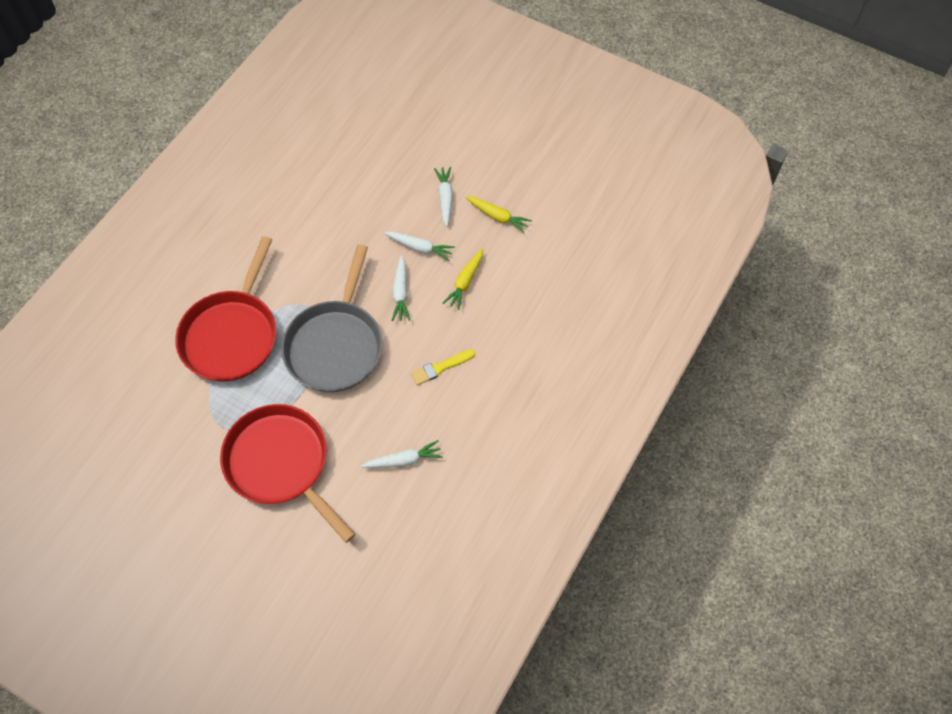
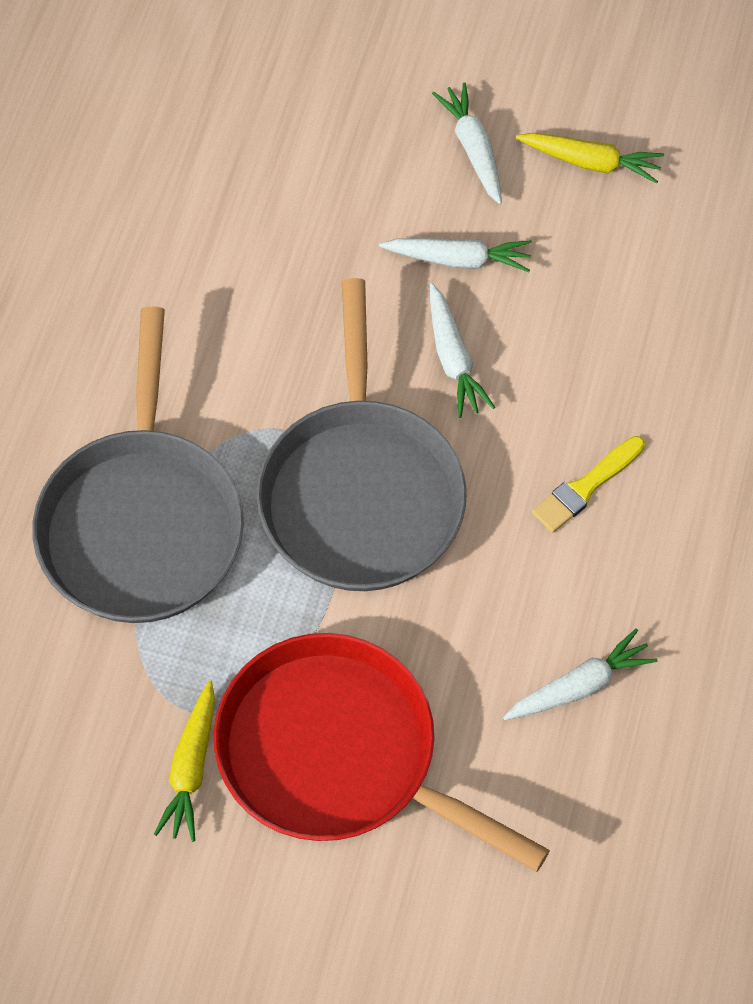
camera: 15 degrees left, 0 degrees up
red pan [175,236,276,382] -> grey pan [32,306,244,623]
yellow carrot [443,248,483,310] -> yellow carrot moved to [154,680,215,842]

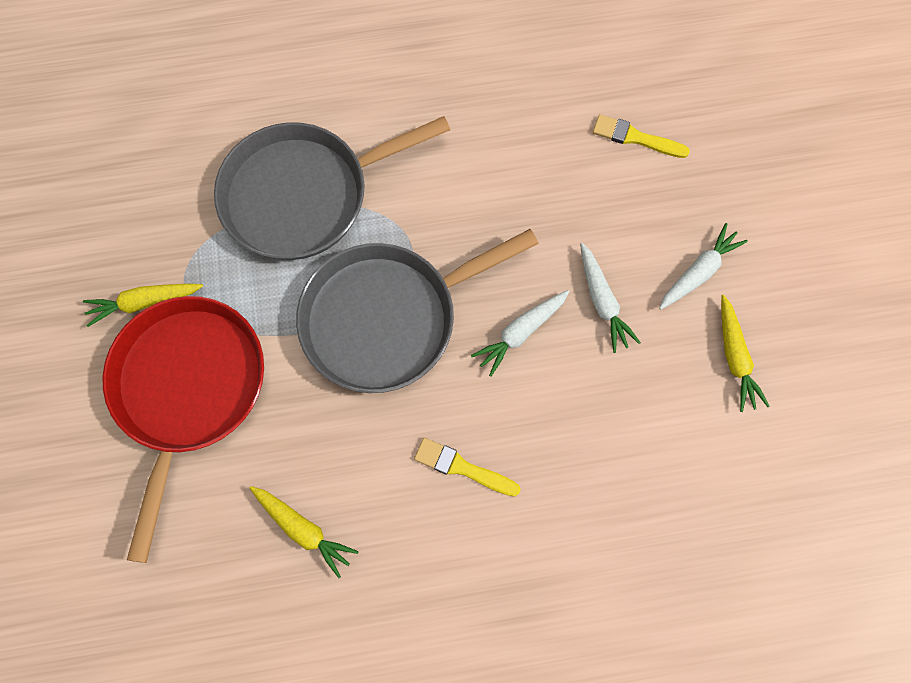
camera: 65 degrees right, 10 degrees up
white carrot [503,628,658,720] -> yellow carrot [250,486,359,578]
none -> yellow brush [593,114,690,158]

